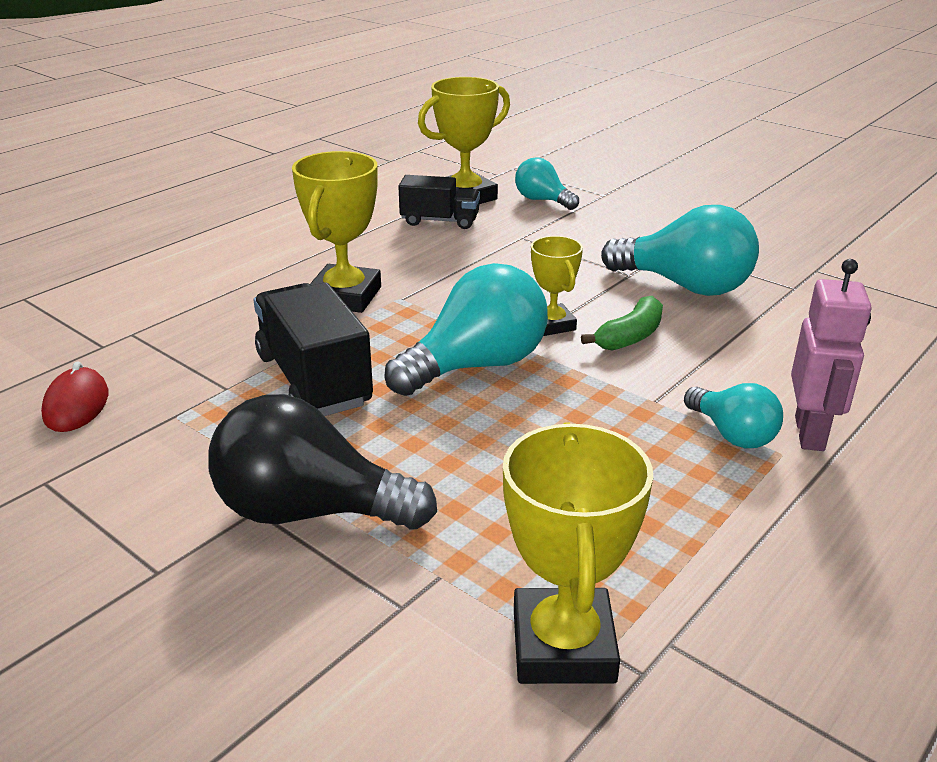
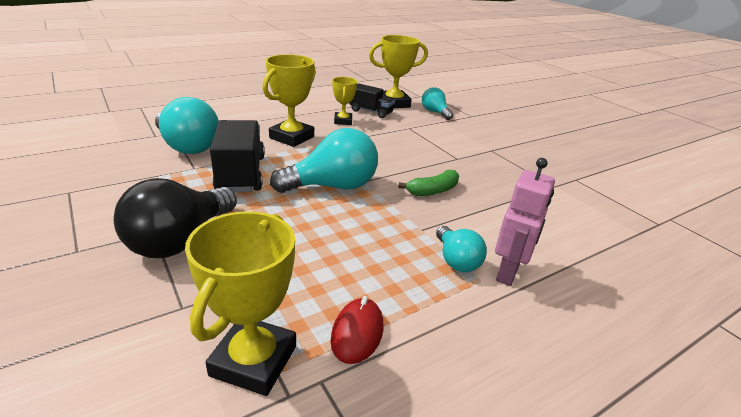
camera: 15 degrees right, 0 degrees up
red mouse [41,361,109,432] -> red mouse moved to [331,296,384,364]
black light bulb [208,394,437,530] -> black light bulb turned 90 degrees counterclockwise [114,178,237,258]
yellow trophy [531,236,583,336] -> yellow trophy moved to [332,77,357,125]
turquoise light bulb [601,205,759,296] -> turquoise light bulb moved to [155,97,219,154]

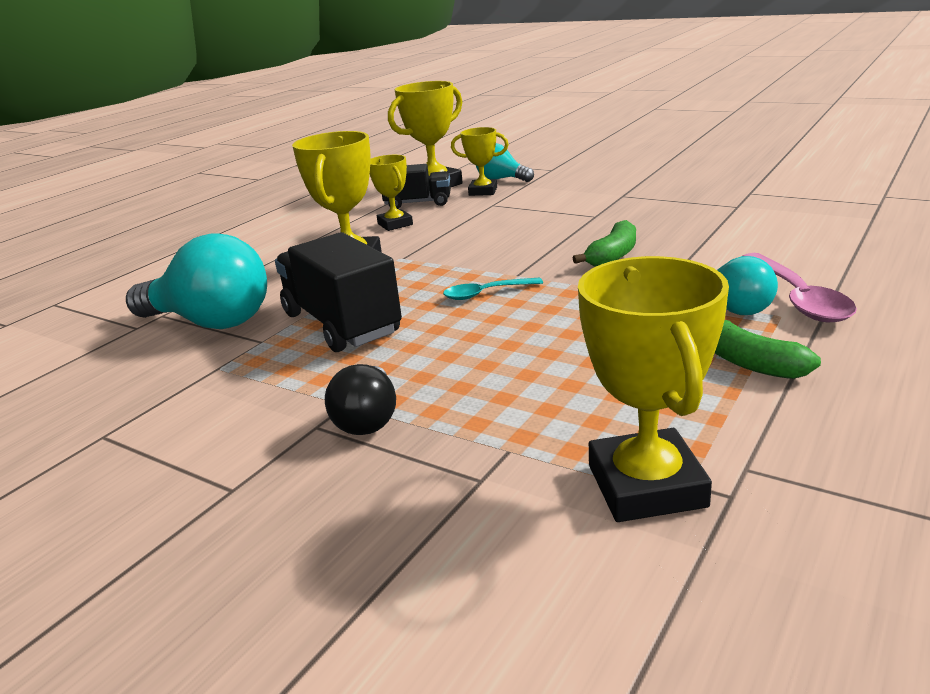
camera: 20 degrees left, 5 degrees down
black light bulb [114,178,237,258] -> black light bulb [325,364,396,435], size x0.57
turquoise light bulb [270,128,378,193] -> turquoise spoon [443,278,543,300]
red mouse [331,296,384,364] -> none
pink robot [495,158,555,286] -> pink spoon [742,253,857,322]
none -> yellow trophy [451,127,509,196]
none -> green banana [715,320,821,379]

